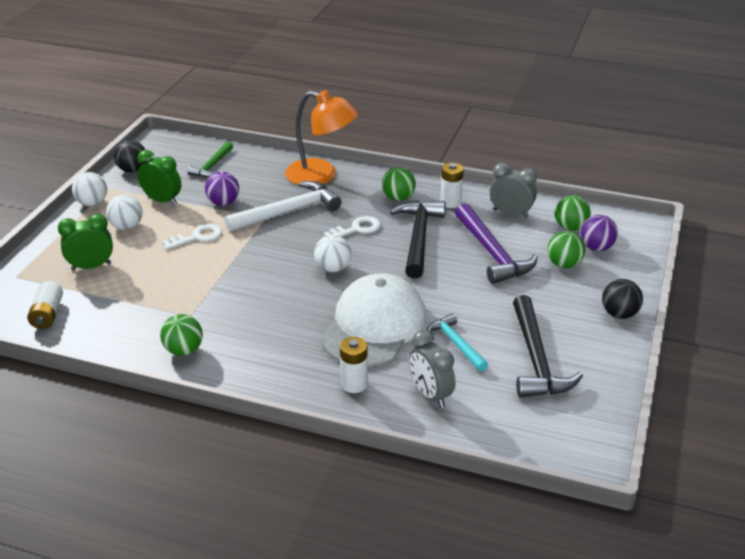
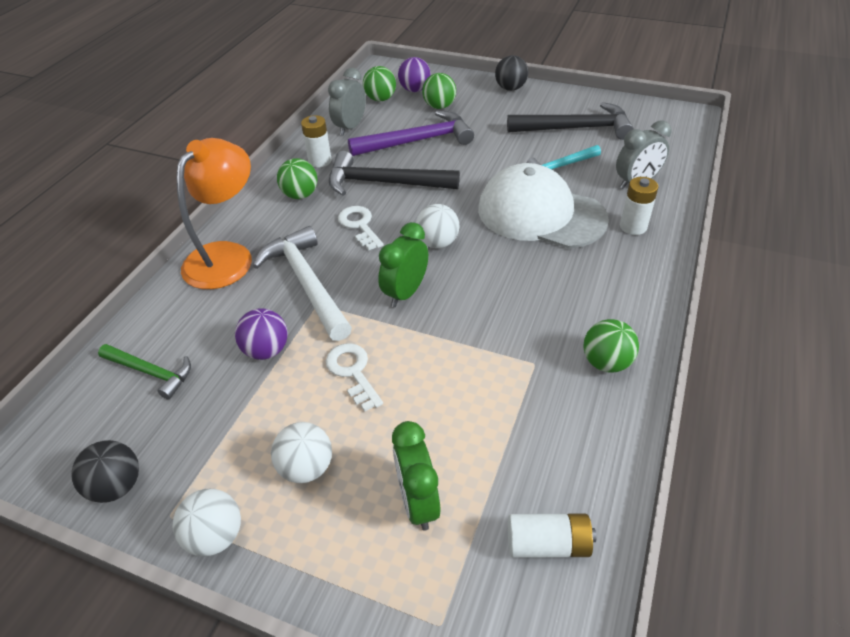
camera: 85 degrees left, 10 degrees up
green clock [137,150,181,206] -> green clock moved to [378,222,428,307]

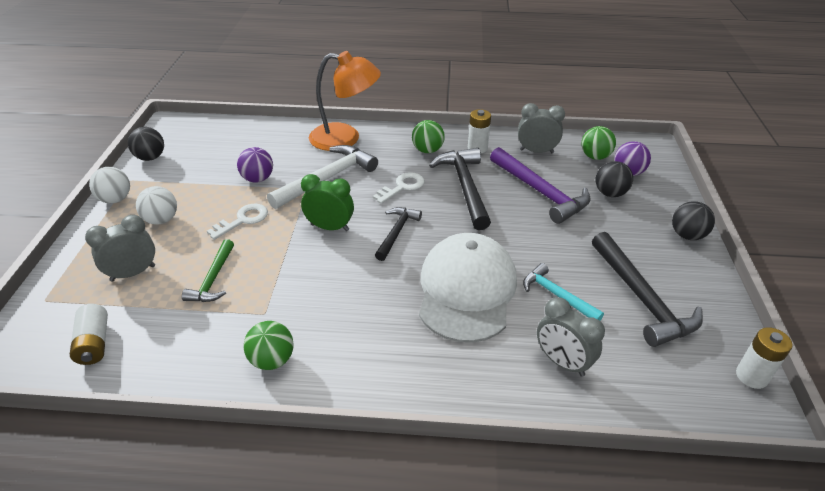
camera: 70 degrees right, 5 degrees down
green hammer [98,344,191,400] -> green hammer moved to [182,239,234,302]
green clock [392,421,440,531] -> grey clock [85,215,155,282]
white ball [416,204,459,248] -> black hammer [375,207,422,261]
green ball [422,73,456,109] -> black ball [596,161,633,197]
white battery [620,177,658,235] -> white battery moved to [736,327,793,389]

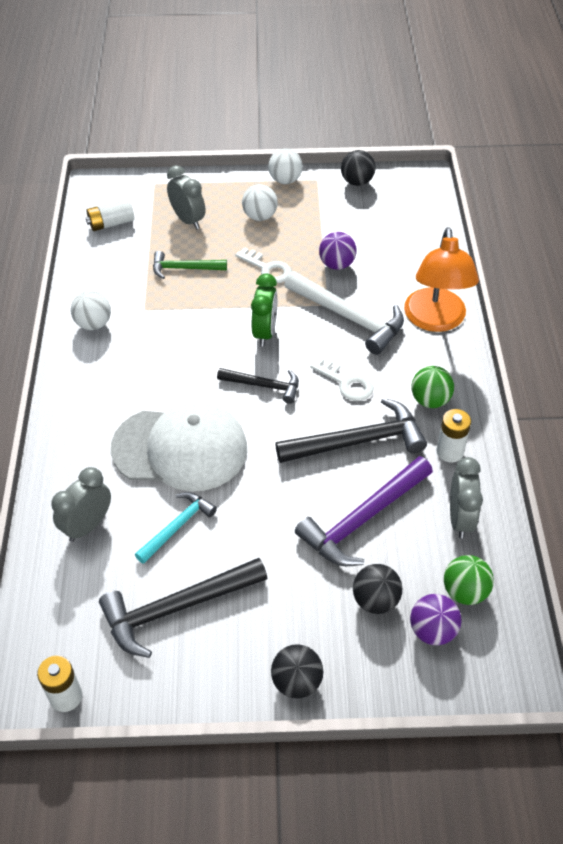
camera: 85 degrees right, 10 degrees up
green ball [243,321,294,370] -> white ball [71,291,111,330]

